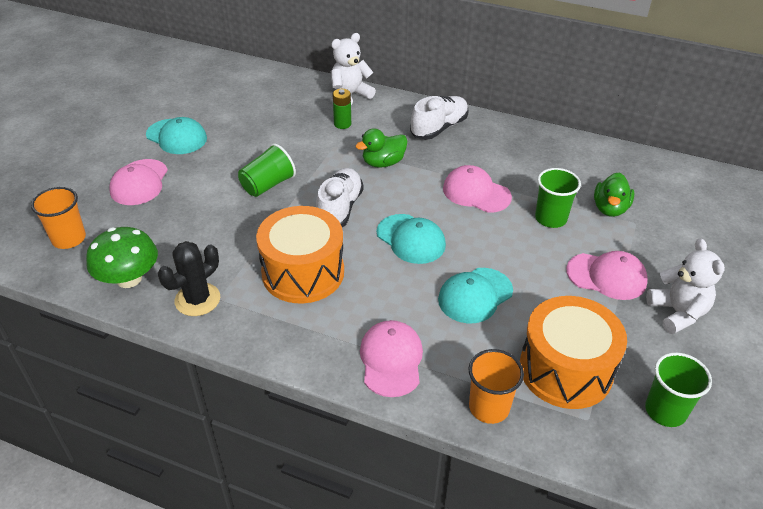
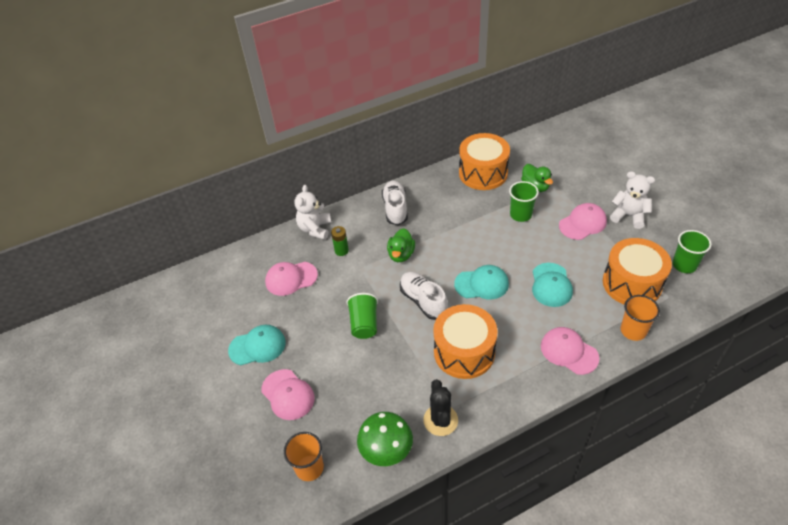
camera: 45 degrees left, 5 degrees up
pink cap [443,165,512,213] -> pink cap moved to [265,262,318,296]
none -> orange drum [459,133,510,190]

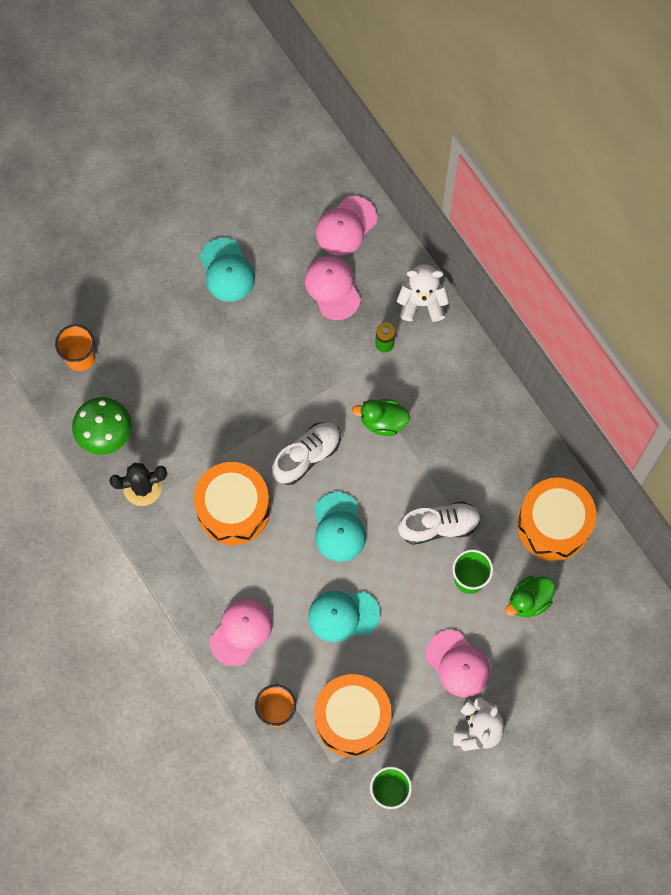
camera: 80 degrees right, 25 degrees up
pink cap [261,369,315,420] -> pink cap moved to [316,196,377,255]
green cup [346,293,378,339] -> none
white shoe [382,181,408,225] -> white shoe moved to [398,501,481,545]

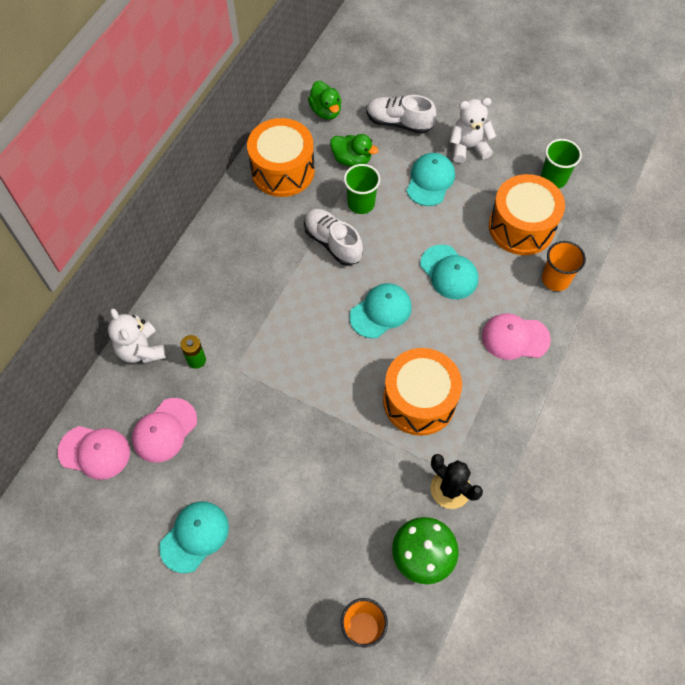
camera: 120 degrees left, 10 degrees down
white shoe [272,422,341,485] -> white shoe moved to [367,95,436,134]
green duck [352,399,410,436] -> green duck moved to [308,81,341,120]
pink cap [426,630,491,697] -> turquoise cap [407,153,455,206]

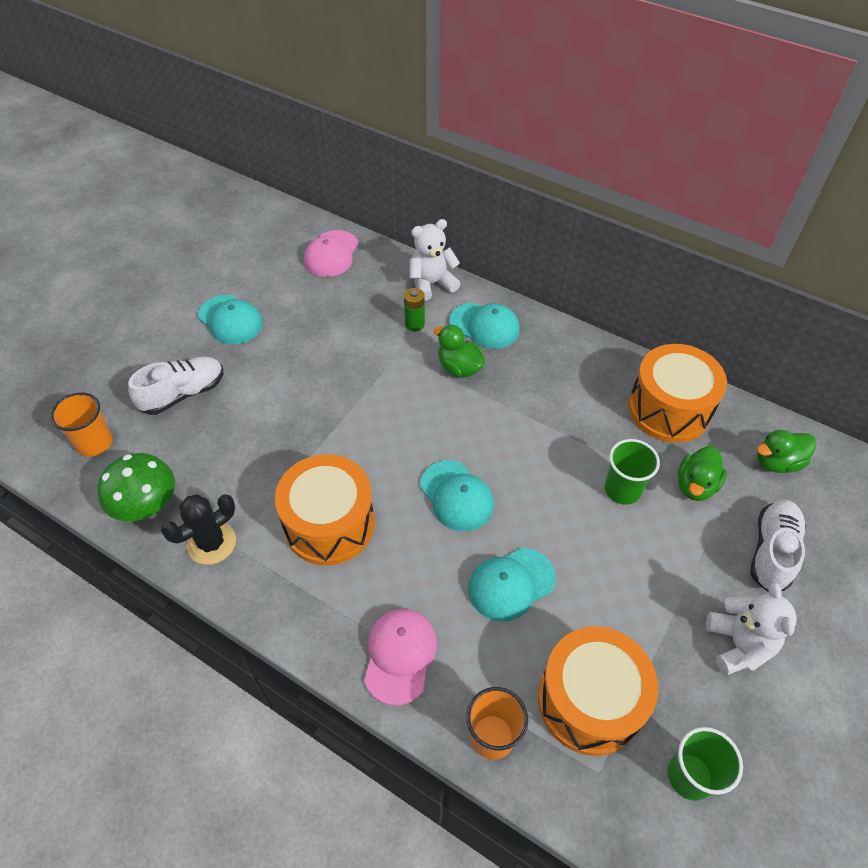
camera: 95 degrees right, 10 degrees down
pink cap [132,398,197,463] -> none
white shoe [304,209,363,266] -> white shoe moved to [128,356,224,415]
turquoise cap [407,153,455,206] -> turquoise cap moved to [449,303,520,349]
none -> green duck [434,325,485,378]

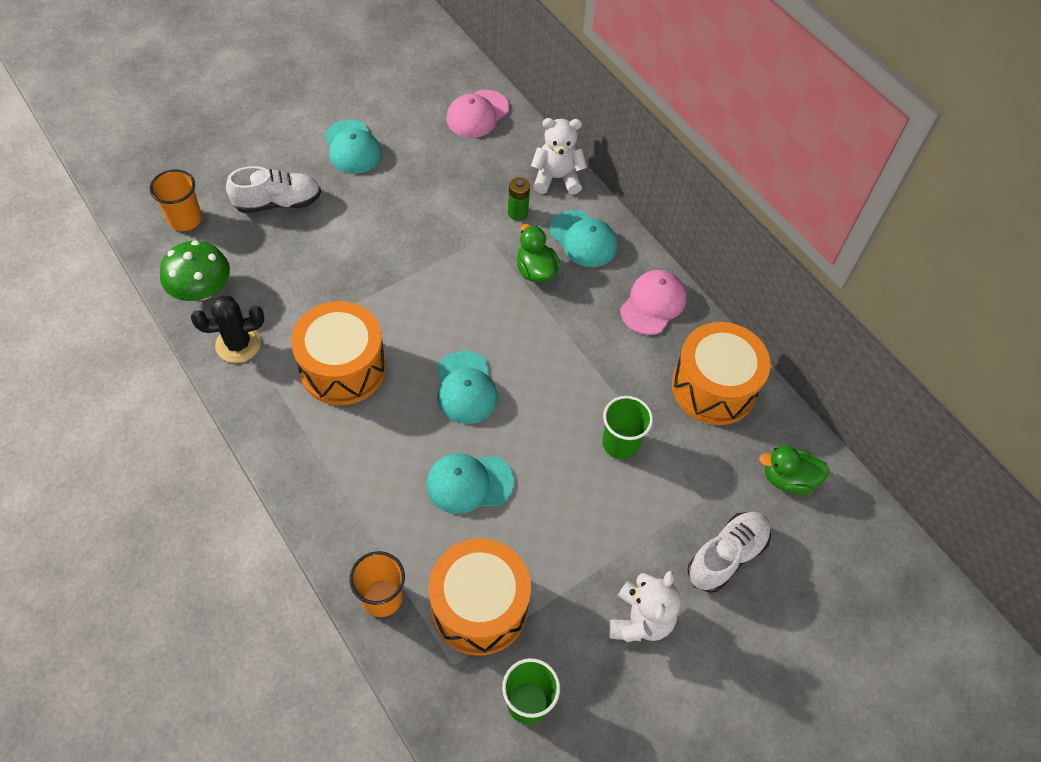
camera: 20 degrees right, 5 degrees up
pink cap [364,609,437,705] -> pink cap moved to [620,270,687,335]
green duck [678,446,727,501] -> none

